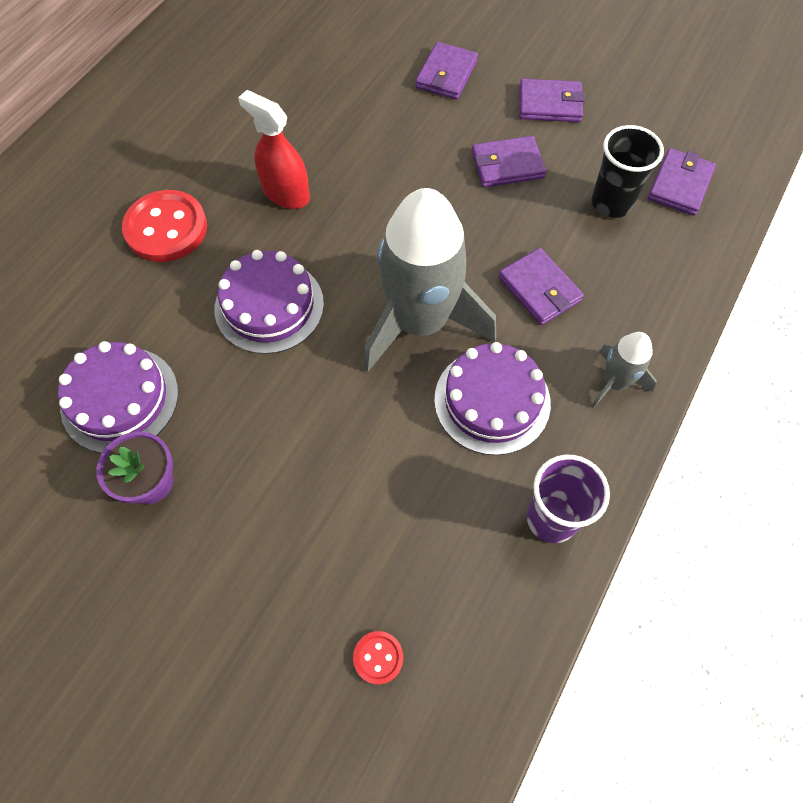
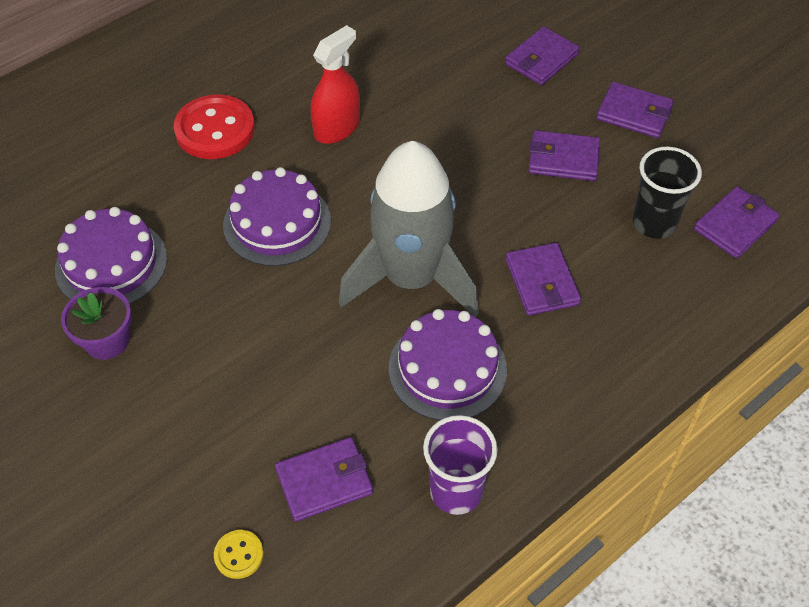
camera: 20 degrees right, 10 degrees down
red spray bottle [238,90,310,209] -> red spray bottle turned 75 degrees clockwise [311,25,360,144]
red button [353,631,403,685] -> yellow button [214,530,264,579]
grey rocket [591,332,656,408] -> none
none -> purple wallet [275,437,373,522]

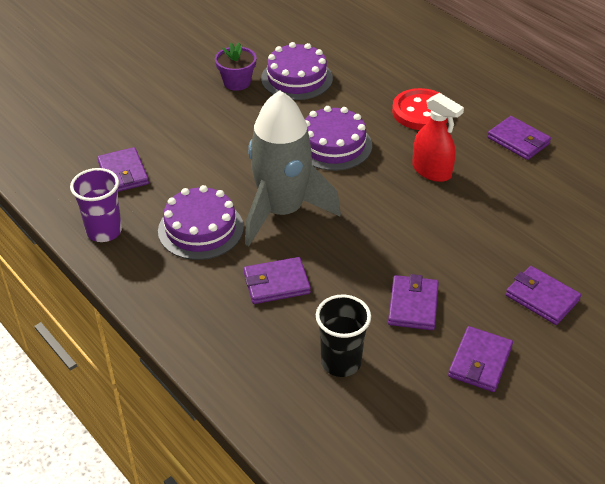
camera: 90 degrees right, 10 degrees down
yellow button [214,530,264,579] -> none
purple wallet [694,186,780,259] -> purple wallet moved to [487,116,551,160]

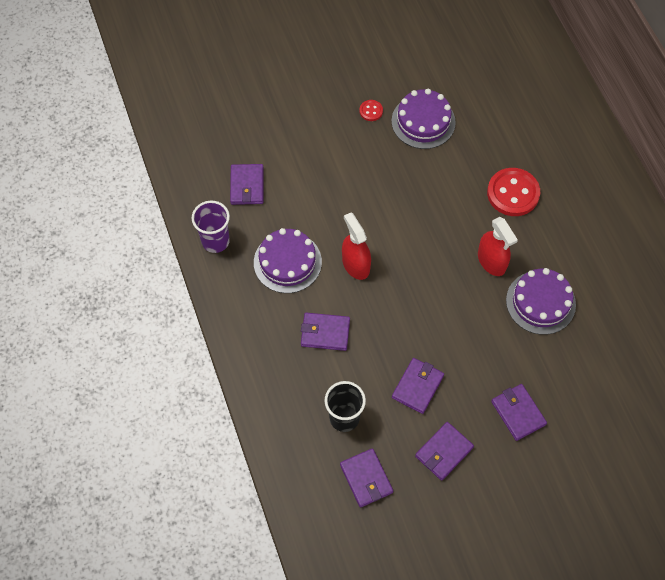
camera: 20 degrees right, 20 degrees up
purple flower pot [215,43,256,91] -> red button [359,100,383,121]
grey rocket [245,90,341,246] -> red spray bottle [342,212,371,280]
purple cake [305,106,372,171] -> purple cake moved to [506,268,576,335]
purple wallet [487,116,551,160] -> purple wallet moved to [340,448,393,507]

